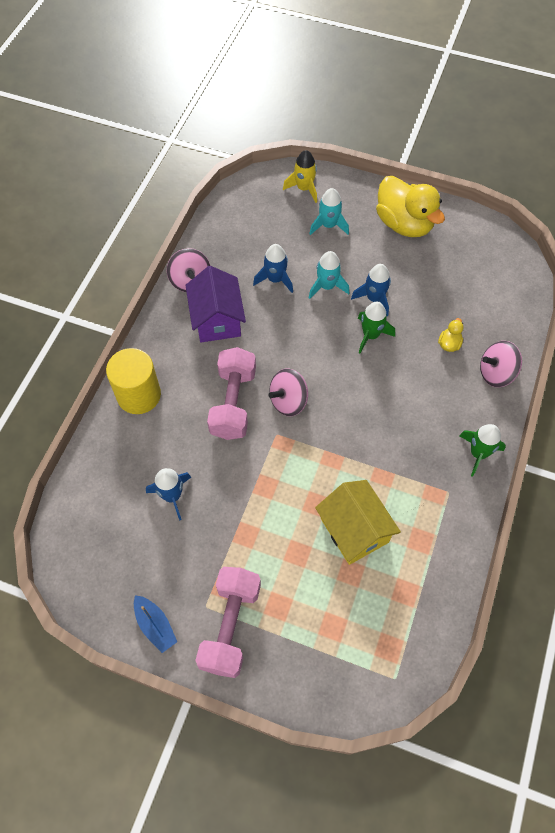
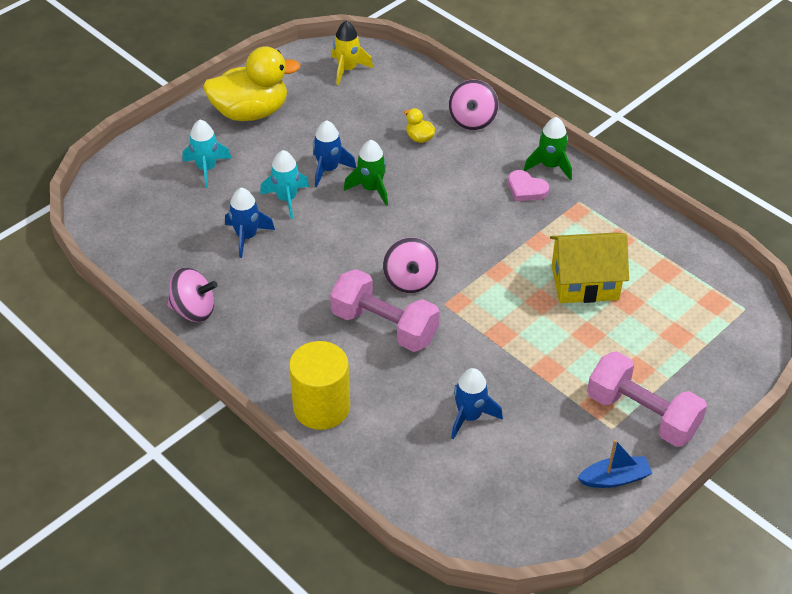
camera: 65 degrees left, 15 degrees down
purple house [185,266,246,342] -> none
yellow rocket [283,150,317,203] -> yellow rocket moved to [332,21,373,85]
none -> pink heart [508,170,549,201]

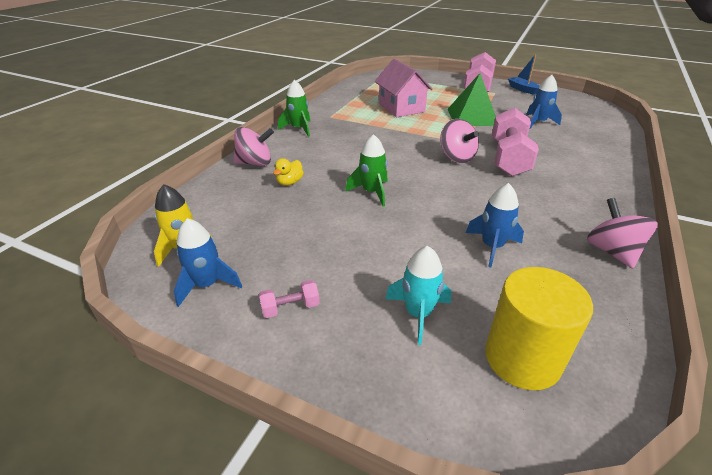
camera: 110 degrees left, 10 degrees down
yellow duck [203,47,300,121] -> pink dumbbell [259,280,320,318]
turquoise rocket [260,150,309,219] -> none
yellow cylinder [289,341,350,430] -> yellow cylinder moved to [485,267,593,390]
blue rocket [313,120,356,187] -> blue rocket moved to [174,218,242,307]
pink spinning top [383,237,439,293] -> pink spinning top turned 90 degrees clockwise [440,119,479,163]
pink heart [508,170,549,201] -> none
yellow house [550,233,629,303] -> pink house [375,59,433,117]
none -> green pyramid [448,73,496,126]

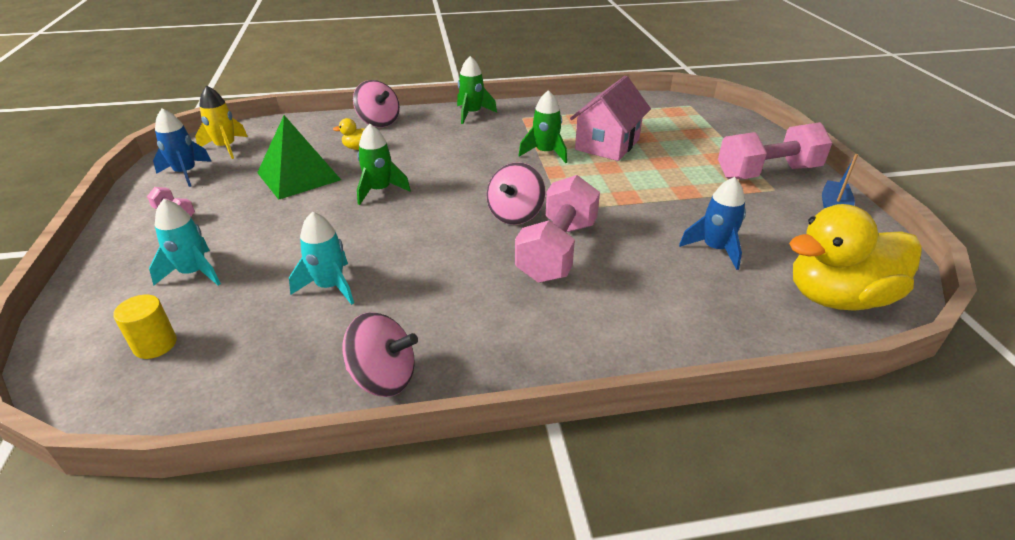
camera: 55 degrees right, 0 degrees up
green pyramid [448,73,496,126] -> green pyramid moved to [257,115,341,200]
blue rocket [466,183,524,267] -> turquoise rocket [289,211,354,305]
yellow cylinder [485,267,593,390] -> yellow cylinder [113,295,177,359], size x0.54
pink dumbbell [492,108,539,176] -> pink dumbbell turned 45 degrees counterclockwise [515,175,600,283]
pink spinning top [587,198,658,269] -> pink spinning top turned 60 degrees clockwise [343,312,418,397]
none -> green rocket [518,90,567,163]
none -> yellow duck [789,204,922,311]

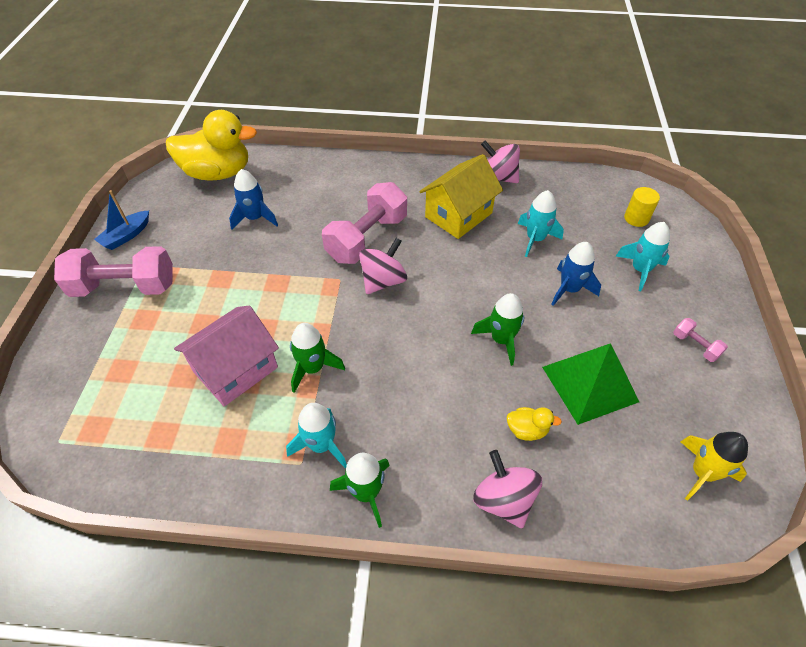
camera: 165 degrees left, 15 degrees up
blue rocket [153,108,212,187] -> blue rocket moved to [551,242,601,306]
none -> turquoise rocket [286,403,347,468]
none -> yellow house [419,154,503,239]

